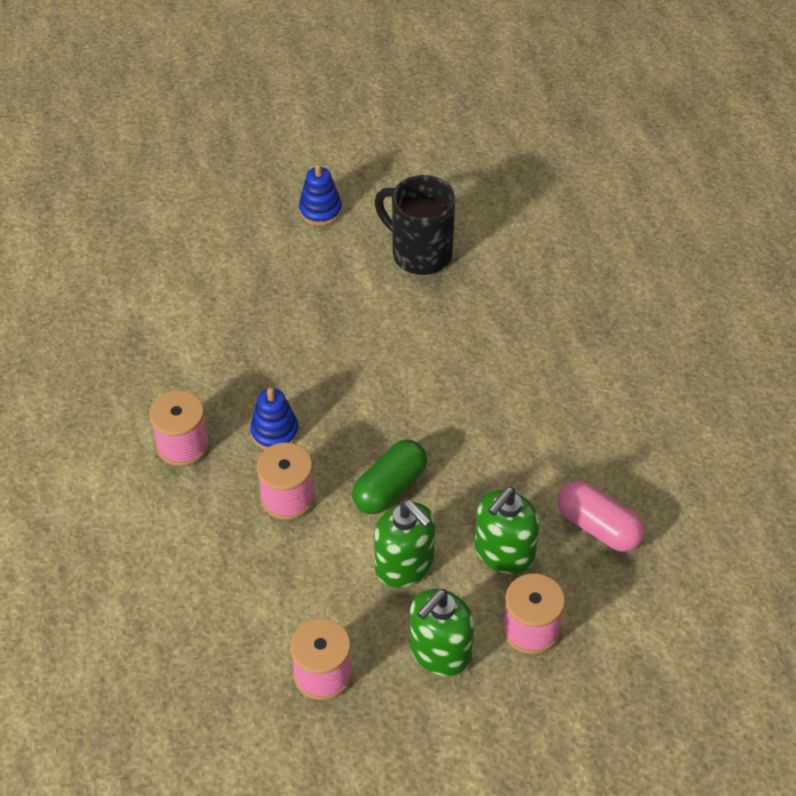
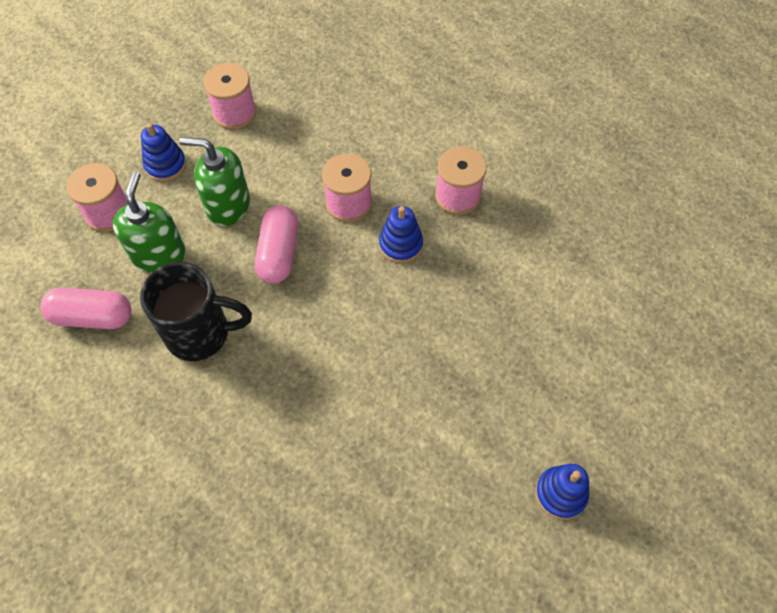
camera: 145 degrees right, 10 degrees up
green capsule [352,440,427,514] -> pink capsule [255,205,298,283]
black mug [375,175,455,275] -> black mug moved to [140,262,252,361]
green soap dispenser [409,589,474,676] -> blue stacking toy [141,123,186,182]

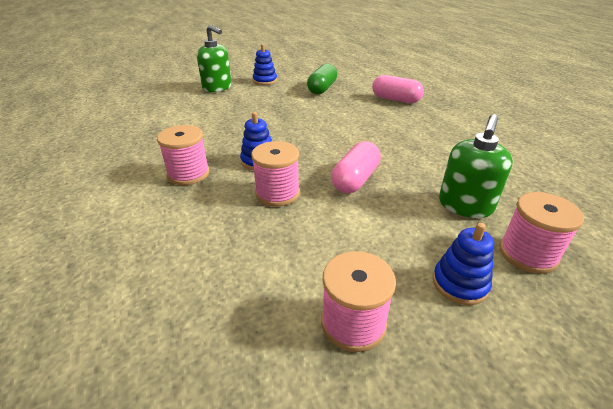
camera: 155 degrees left, 25 degrees down
pink capsule [41,287,132,329] -> pink capsule moved to [372,75,424,103]
black mug [140,262,252,361] -> none
green soap dispenser [179,137,250,226] -> green soap dispenser moved to [197,25,232,92]
none -> green capsule [307,63,337,94]

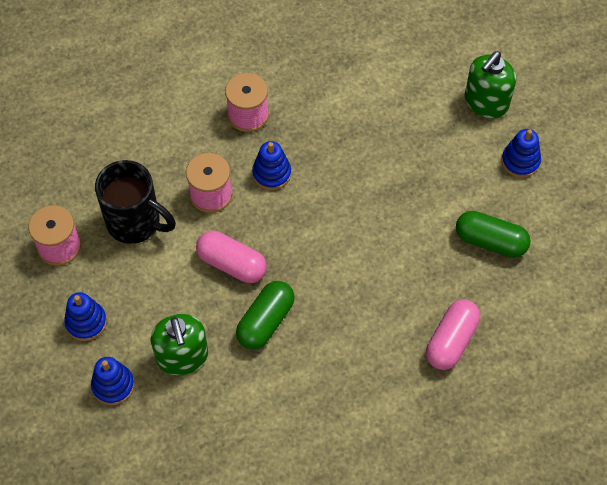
camera: 90 degrees right, 25 degrees up
green soap dispenser [439,114,513,218] -> green soap dispenser turned 135 degrees counterclockwise [151,314,208,375]
pink spool [499,192,584,274] -> blue stacking toy [91,357,134,405]
none -> black mug [95,160,176,244]
none -> green capsule [236,281,295,350]

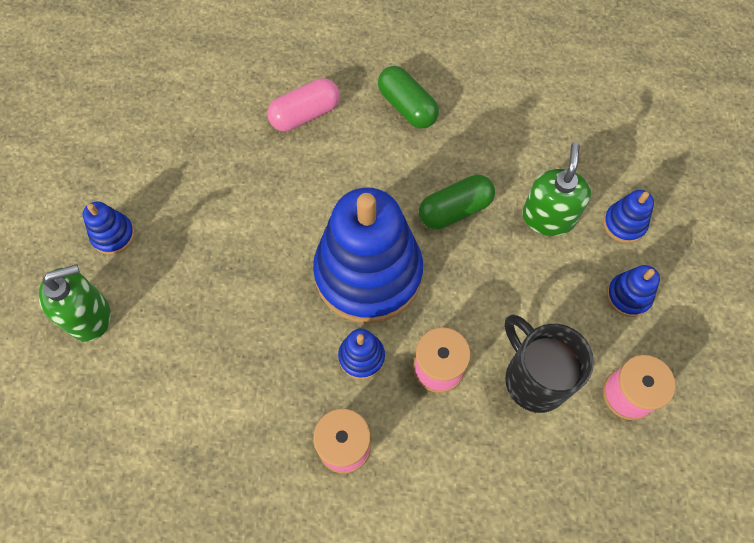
camera: 150 degrees left, 5 degrees up
pink capsule [196,231,267,283] -> none
green capsule [456,211,531,258] -> green capsule moved to [378,66,439,129]
none -> blue stacking toy [313,187,423,324]

